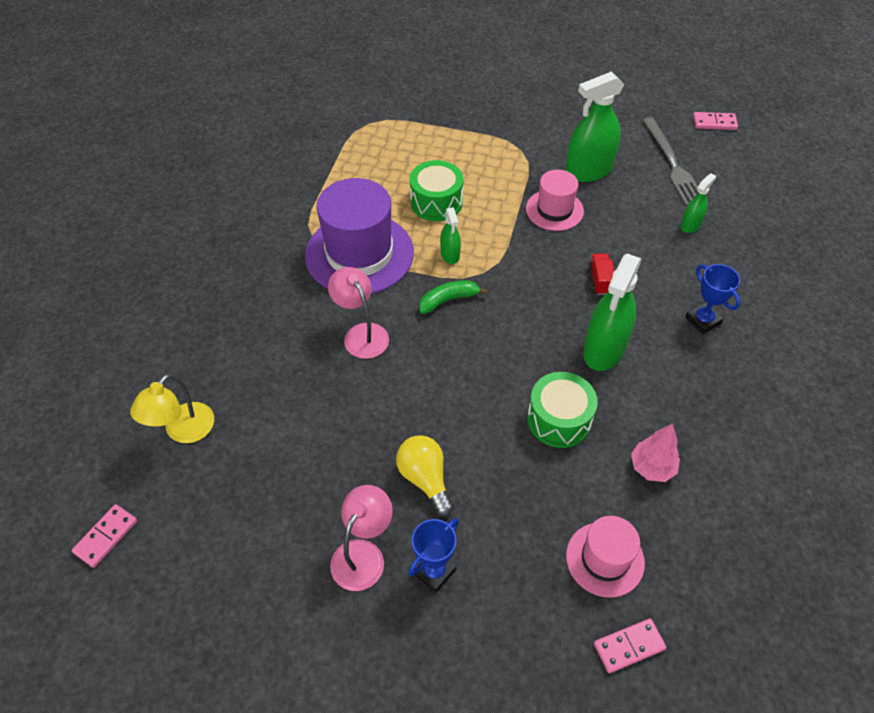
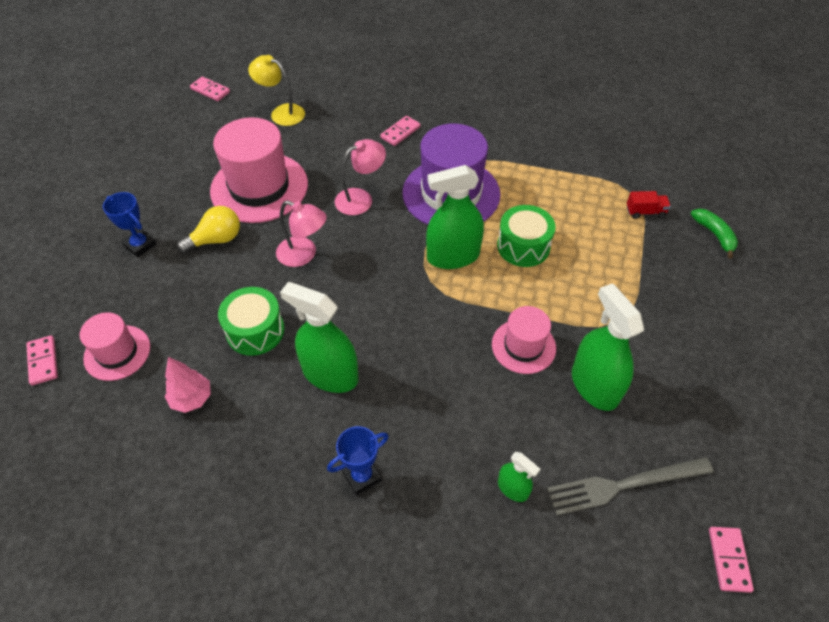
camera: 90 degrees right, 0 degrees up
pink lamp [330,485,393,591] -> pink lamp moved to [276,201,327,267]
green banana [419,280,488,314] -> green banana moved to [691,209,738,259]
green spray bottle [440,207,461,264] -> green spray bottle [426,165,484,269], size x1.96
red truck [588,253,614,295] -> red truck moved to [627,191,671,219]
none -> pink hat [210,117,308,223]
none -> pink domino [380,116,420,146]

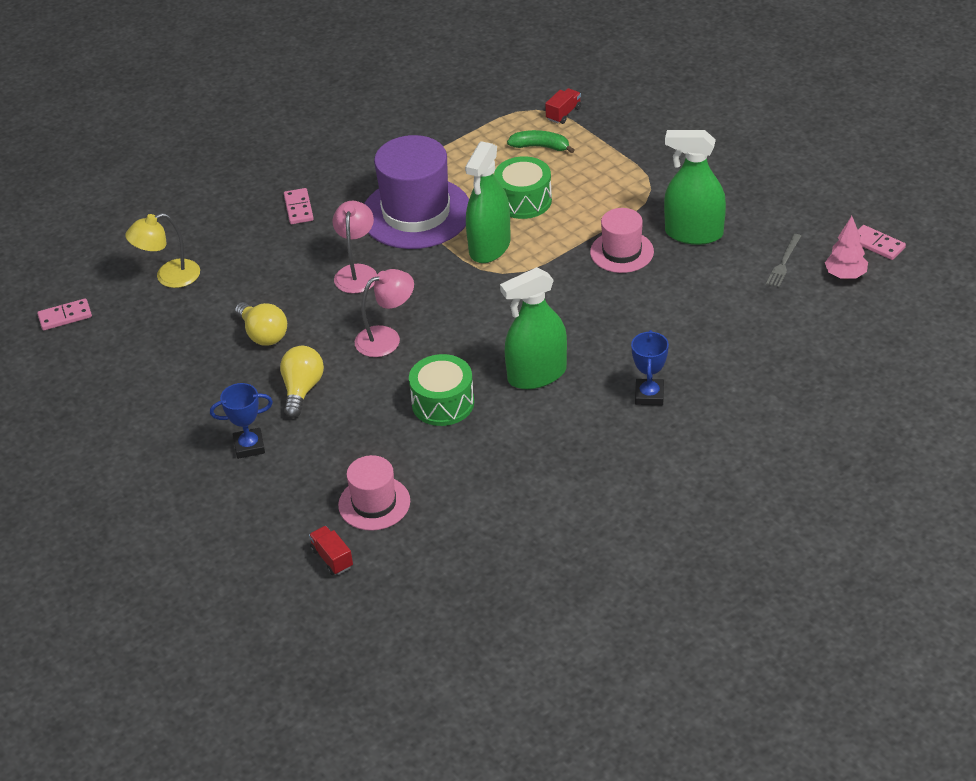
camera: 50 degrees left, 10 degrees down
pink domino [26,335,58,385] -> red truck [309,526,353,575]
pink tree [165,357,211,413] -> pink tree moved to [825,216,868,279]
pink hat [210,117,308,223] -> yellow light bulb [235,302,287,346]
green spray bottle [498,451,541,502] -> none
grey fork [547,457,714,516] -> grey fork [766,234,801,287], size x0.55
green banana [691,209,738,259] -> green banana moved to [507,130,574,153]

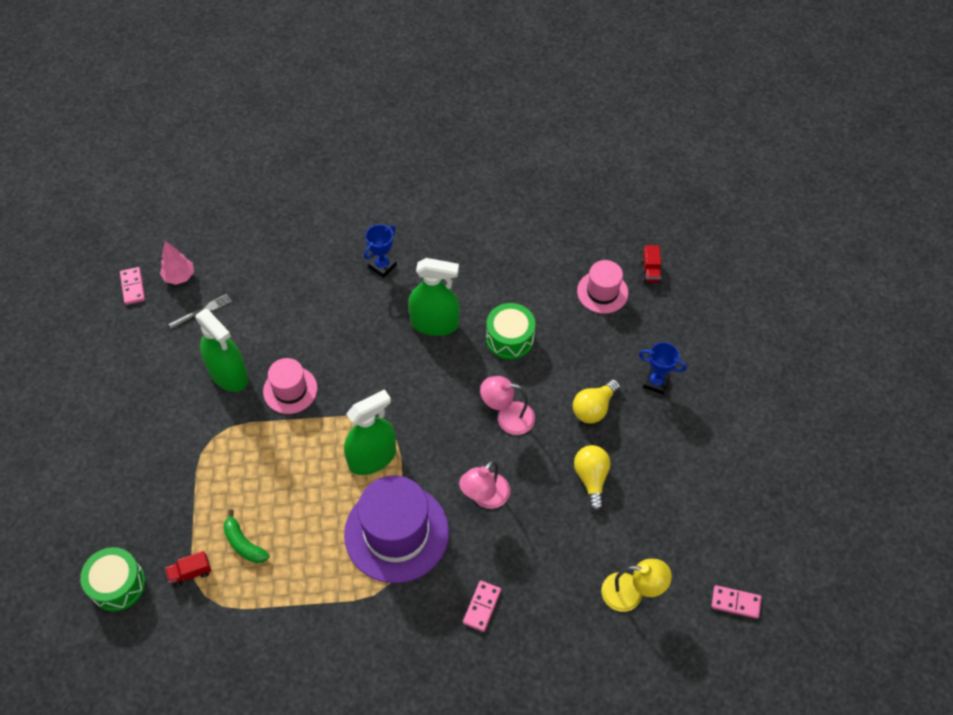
camera: 150 degrees left, 15 degrees up
green drum [494,156,552,219] -> green drum moved to [80,547,146,612]

